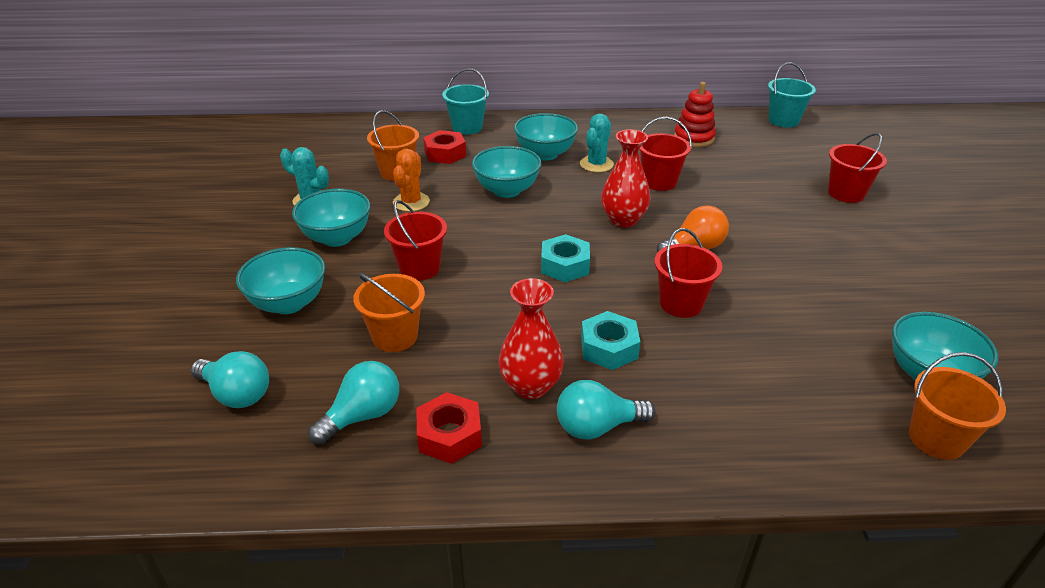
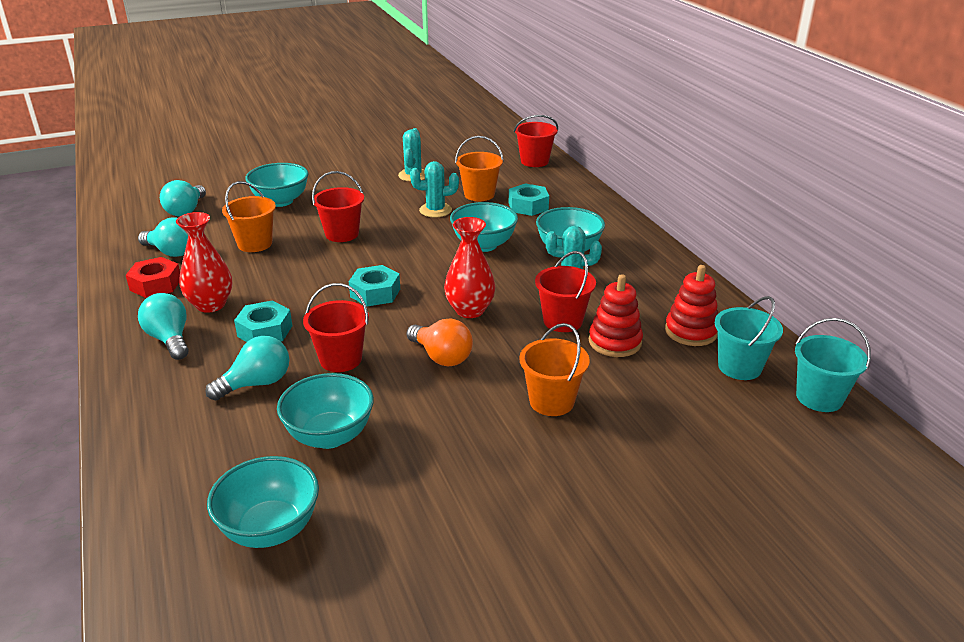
camera: 70 degrees right, 5 degrees down
turquoise bowl [292,188,370,247] -> turquoise bowl moved to [277,373,374,449]
orange cactus [393,149,430,212] -> turquoise cactus [410,161,459,217]
red nut [423,130,466,164] -> turquoise nut [509,183,549,216]
turquoise bucket [442,68,489,135] -> turquoise bucket moved to [715,296,783,380]
red bucket [828,133,887,203] -> red bucket moved to [514,115,558,167]
orange bucket [909,352,1006,460] -> orange bucket moved to [519,323,590,416]
none -> turquoise light bulb [205,336,289,400]
none -> red stacking toy [589,274,643,357]

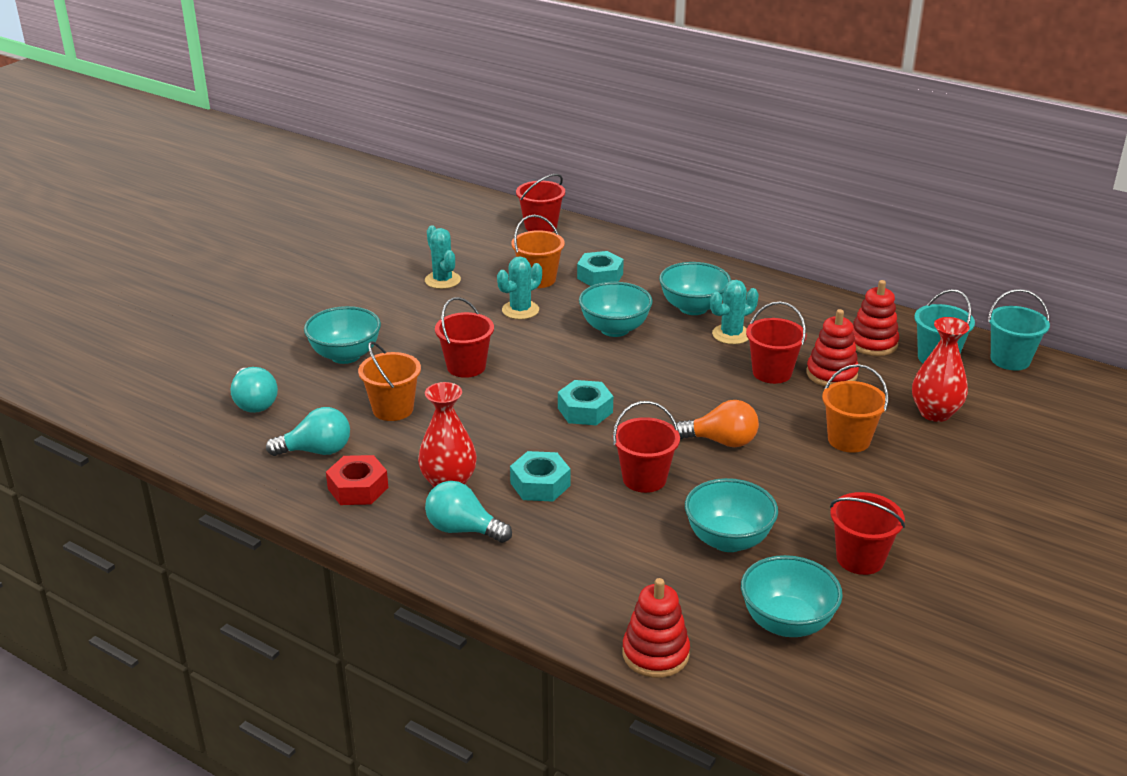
camera: 35 degrees left, 0 degrees up
turquoise light bulb [205,336,289,400] -> none
red vase [444,217,496,318] -> red vase moved to [912,317,970,422]
none -> red stacking toy [622,578,690,678]
none -> red bucket [830,492,905,575]

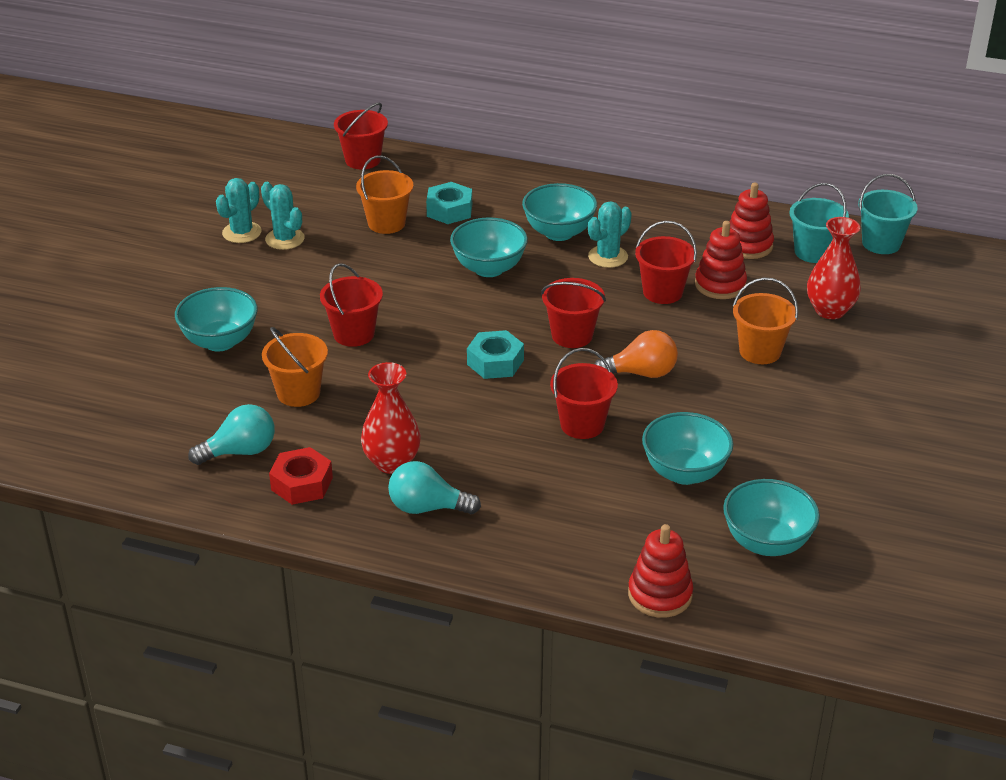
camera: 15 degrees left, 5 degrees up
turquoise light bulb [230,367,278,413] -> none
turquoise cactus [497,256,542,319] -> turquoise cactus moved to [216,178,262,243]
turquoise nut [510,451,570,502] -> none
red bucket [830,492,905,575] -> red bucket moved to [541,278,606,348]

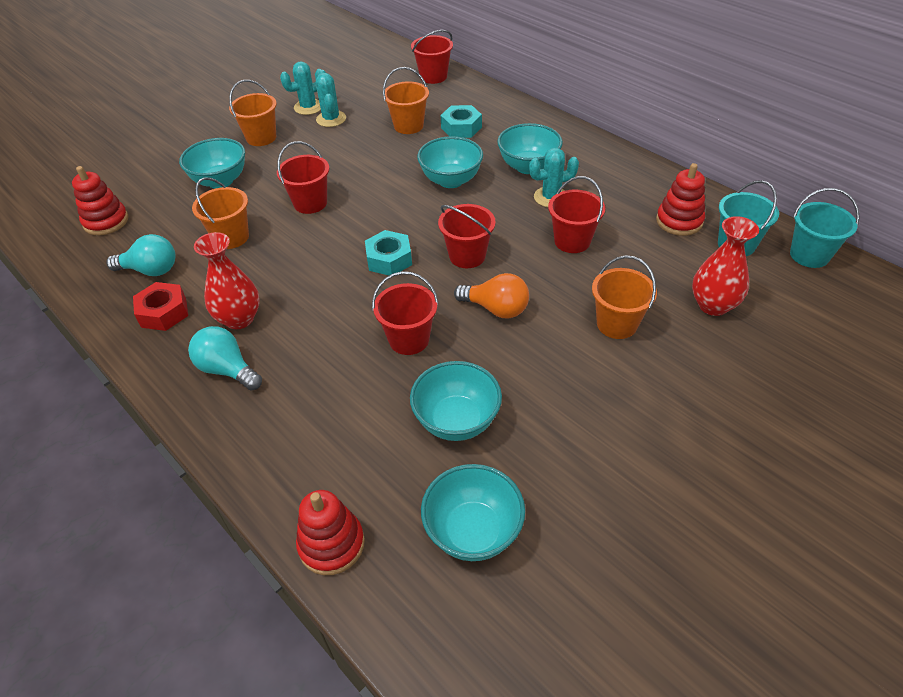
camera: 30 degrees right, 10 degrees up
red stacking toy [695,221,747,299] -> red stacking toy moved to [72,166,129,235]
none -> orange bucket [229,80,277,146]

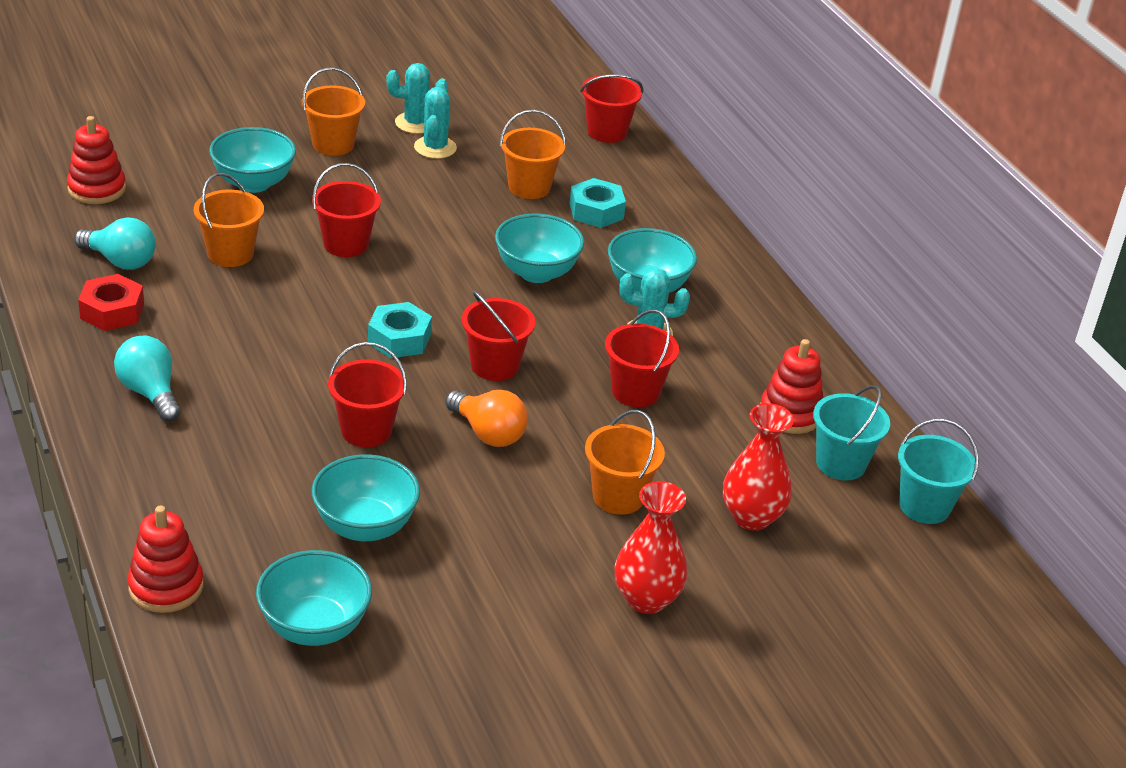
camera: 15 degrees right, 10 degrees down
red vase [194,232,260,329] -> red vase moved to [615,481,688,614]

